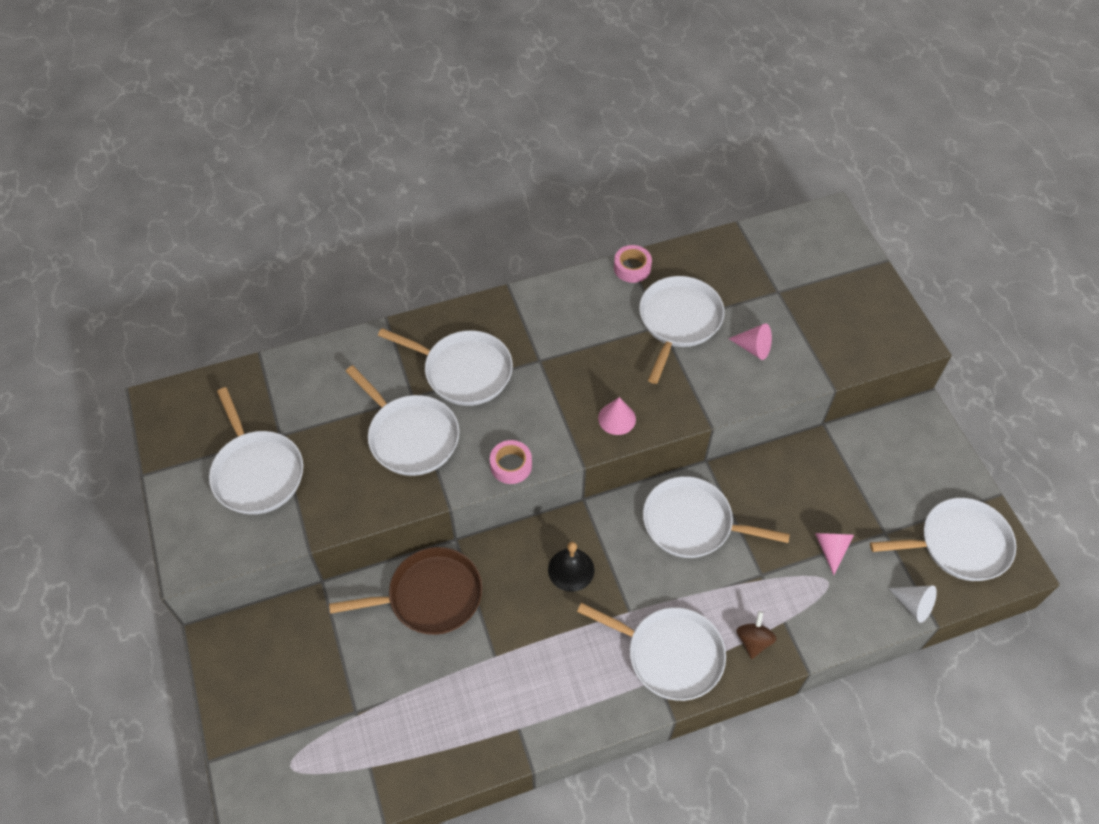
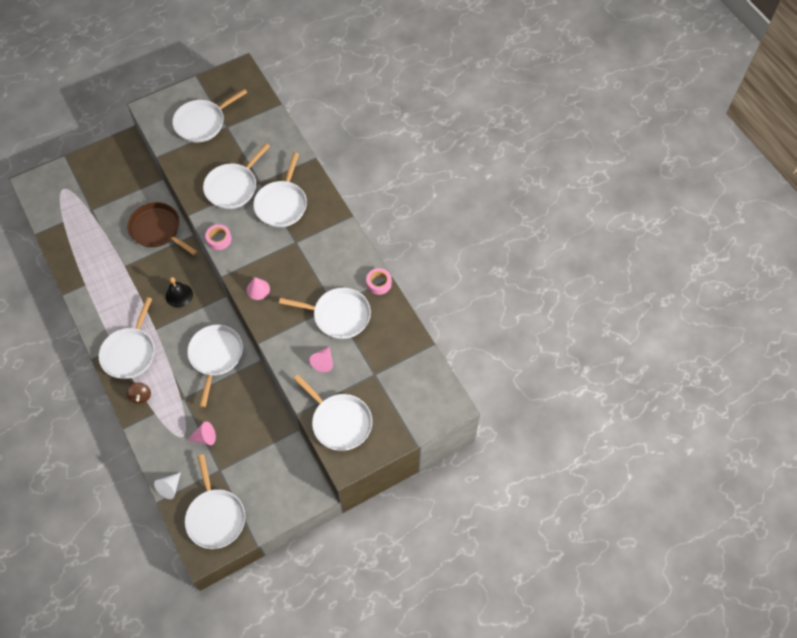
camera: 80 degrees right, 5 degrees up
brown pan [329,547,482,635] -> brown pan turned 150 degrees clockwise [128,202,197,255]
brown spinning top [736,611,777,659] -> brown spinning top turned 75 degrees clockwise [126,382,151,404]
none -> white pan [294,375,372,451]

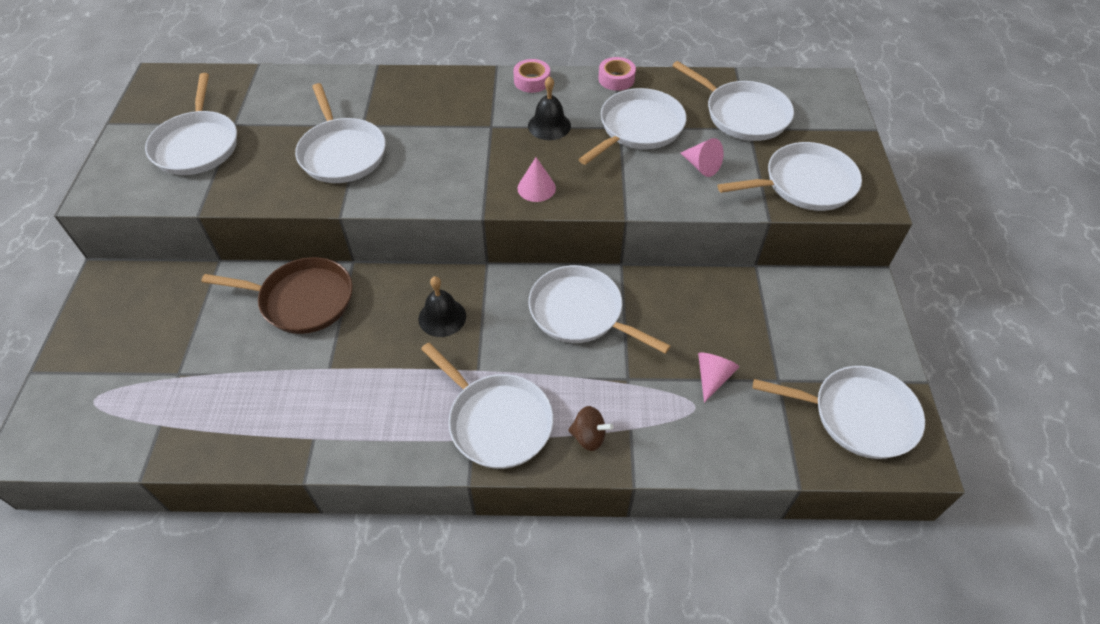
camera: 60 degrees left, 10 degrees down
brown pan [128,202,197,255] -> brown pan turned 150 degrees counterclockwise [201,257,353,334]
white cone [154,472,181,499] -> none
pink tape [205,224,232,250] -> pink tape moved to [513,59,550,93]
white pan [253,153,307,227] -> white pan moved to [672,61,794,141]
none -> black bell [528,76,571,140]

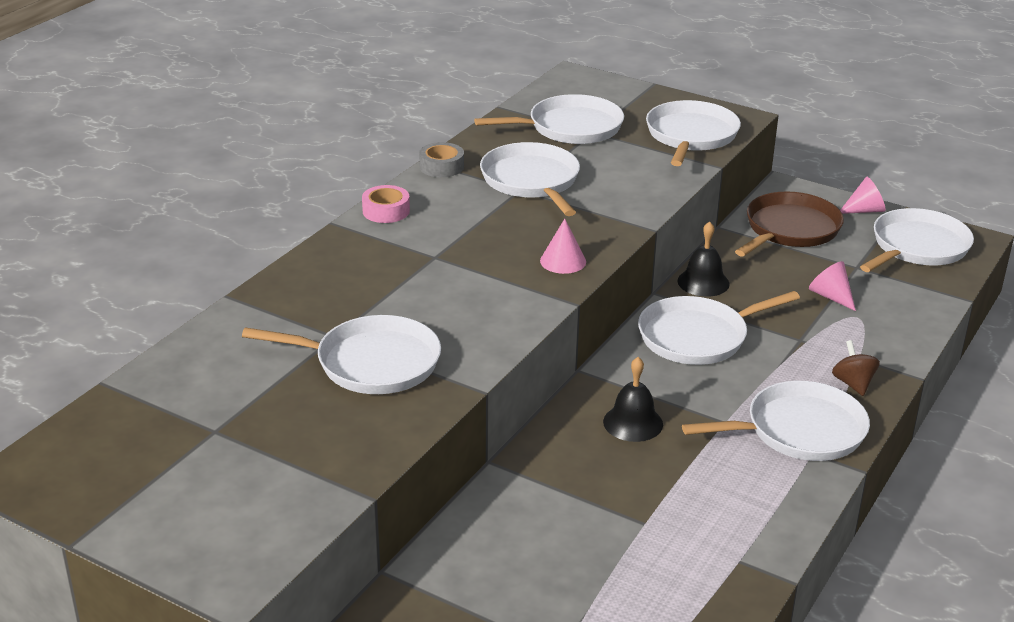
camera: 60 degrees left, 20 degrees down
white pan [145,73,237,175] -> none
brown pan [201,257,353,334] -> brown pan moved to [735,192,844,256]
black bell [528,76,571,140] -> black bell moved to [677,221,730,297]
brown spinning top [568,406,613,451] -> brown spinning top turned 60 degrees counterclockwise [832,340,880,396]
pink tape [598,57,636,91] -> grey tape [419,142,464,177]
pink cone [681,138,724,177] -> pink cone moved to [840,177,886,214]

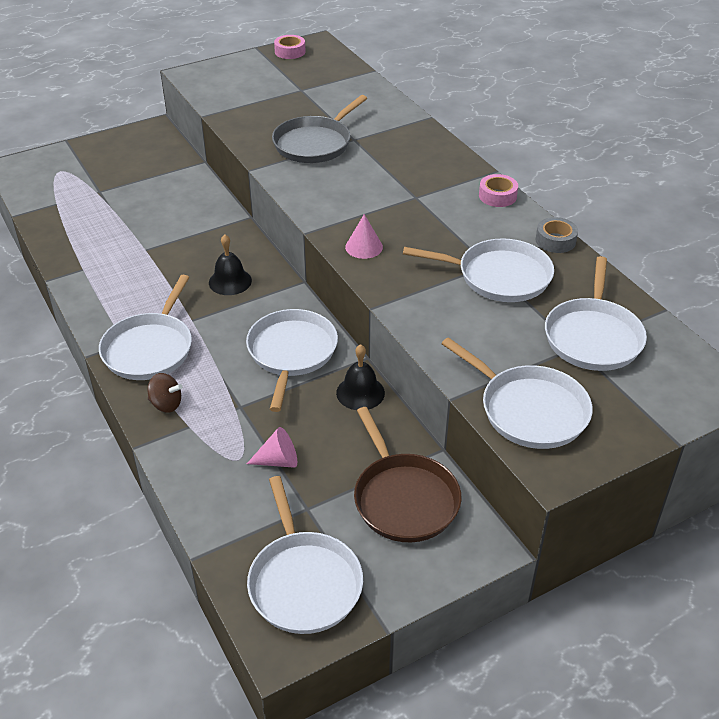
camera: 120 degrees right, 10 degrees up
white pan [242,315,441,394] -> grey pan [272,95,367,163]
pink cone [840,177,886,214] -> none
none -> pink tape [274,35,306,59]

